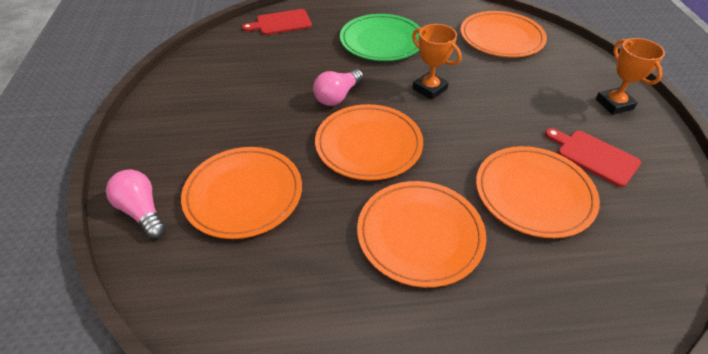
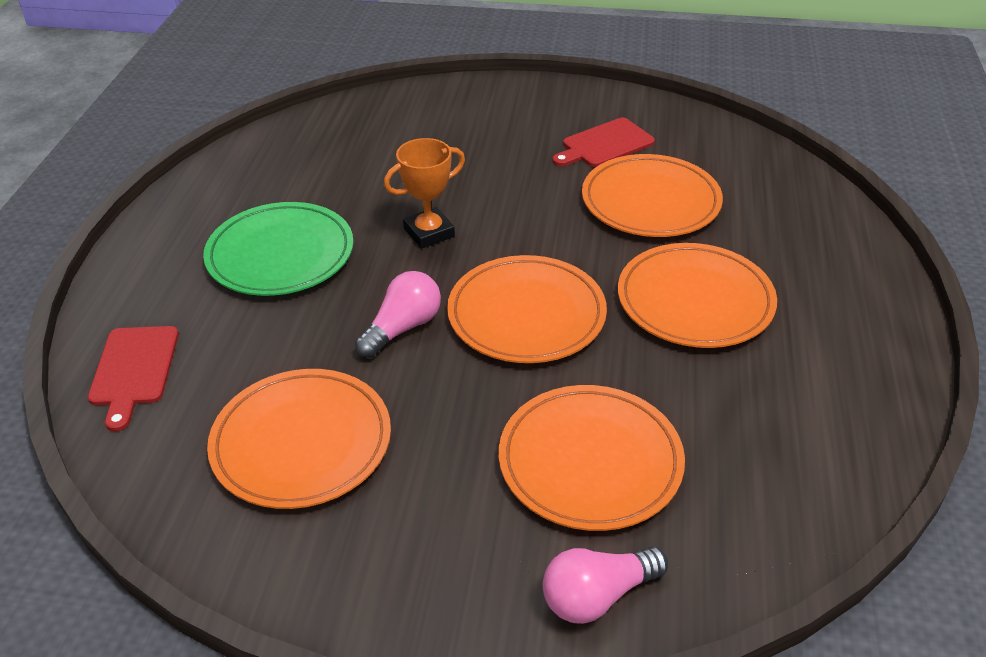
camera: 75 degrees left, 5 degrees down
pink light bulb [313,69,364,106] -> pink light bulb turned 105 degrees counterclockwise [355,271,441,358]
orange plate [460,11,547,58] -> orange plate moved to [207,369,391,509]
orange trophy [596,38,665,115] -> none

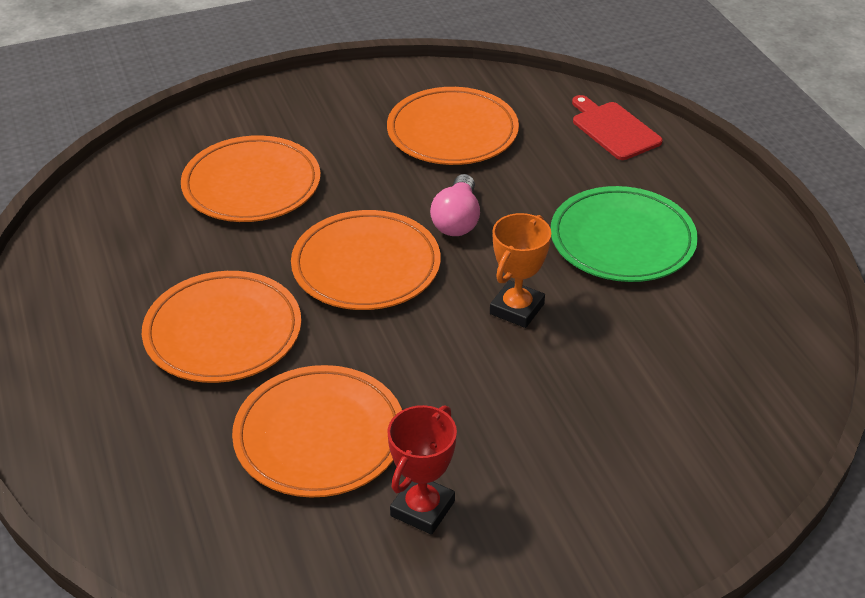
camera: 150 degrees right, 0 degrees up
pink light bulb [543,546,668,624] -> none
red cutting board [552,118,655,167] -> red trophy [388,405,457,535]

